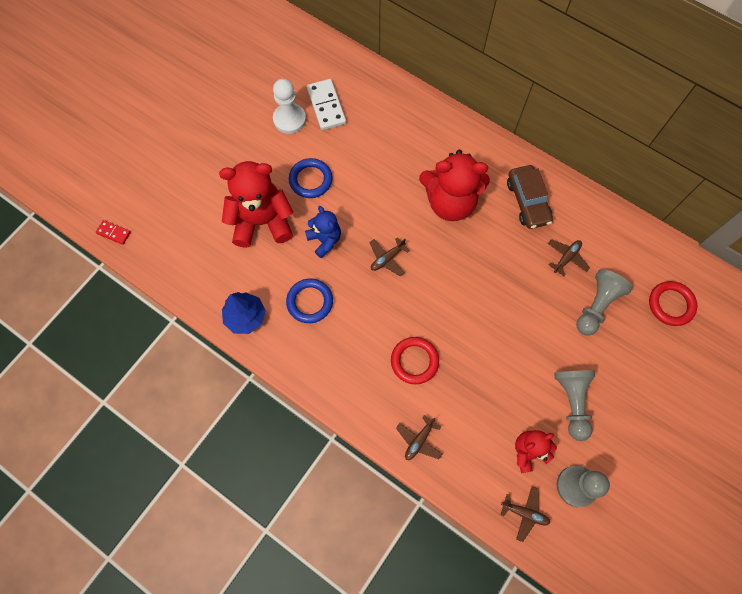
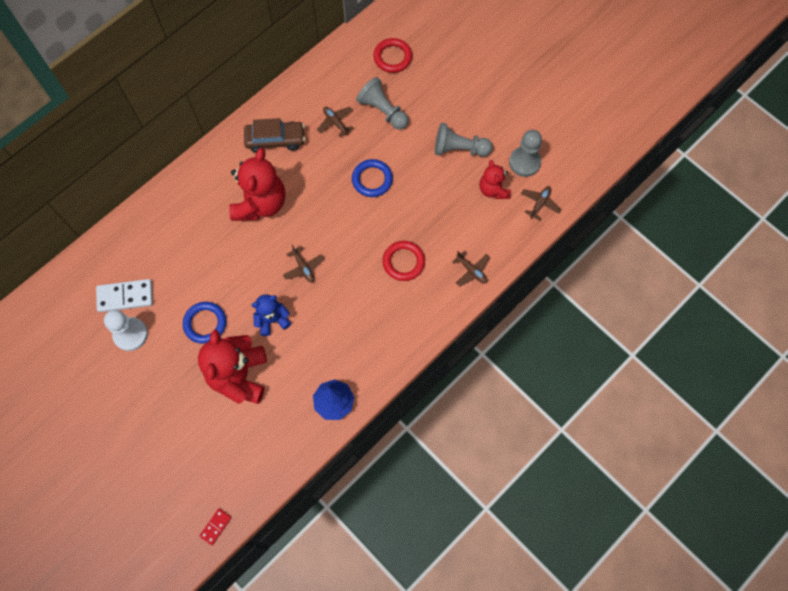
camera: 80 degrees left, 0 degrees up
blue ring [286,279,333,323] -> blue ring moved to [352,159,393,197]

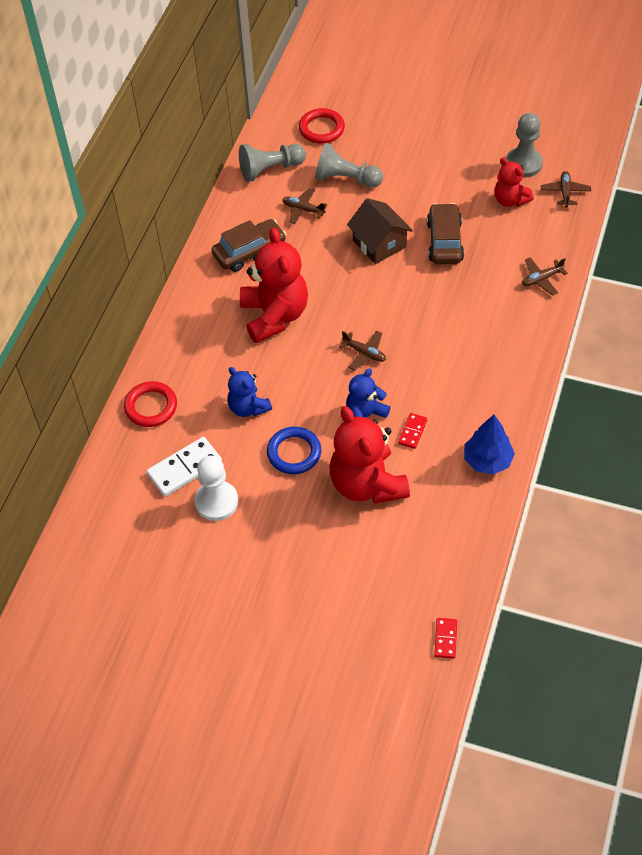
camera: 25 degrees left, 15 degrees down
blue ring [352,159,393,197] -> brown house [347,198,413,264]
red ring [383,241,425,281] -> red ring moved to [124,381,177,427]
grey pawn [435,123,493,157] -> grey pawn moved to [239,144,306,182]
brown plane [453,250,490,287] -> brown plane turned 135 degrees clockwise [522,257,568,296]
none -> blue teddy bear [227,367,272,417]
none -> red domino [398,413,427,449]
none -> brown car [427,203,464,264]

